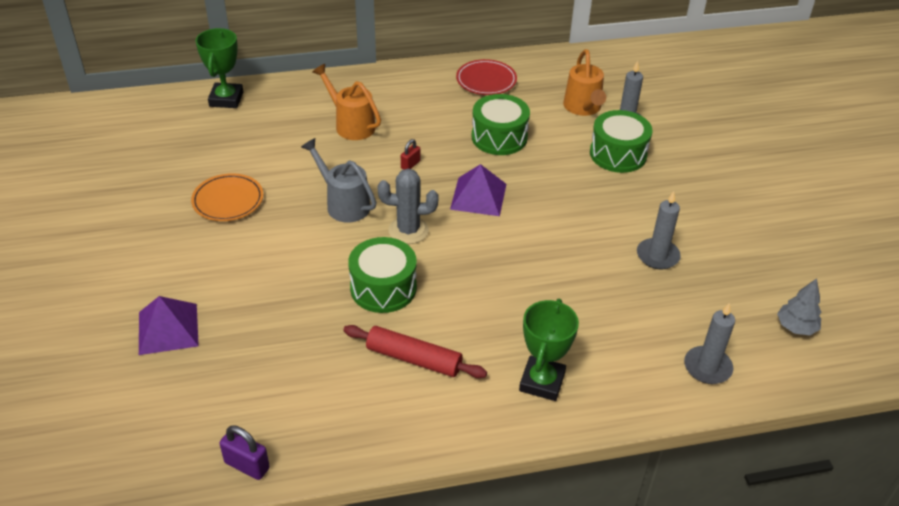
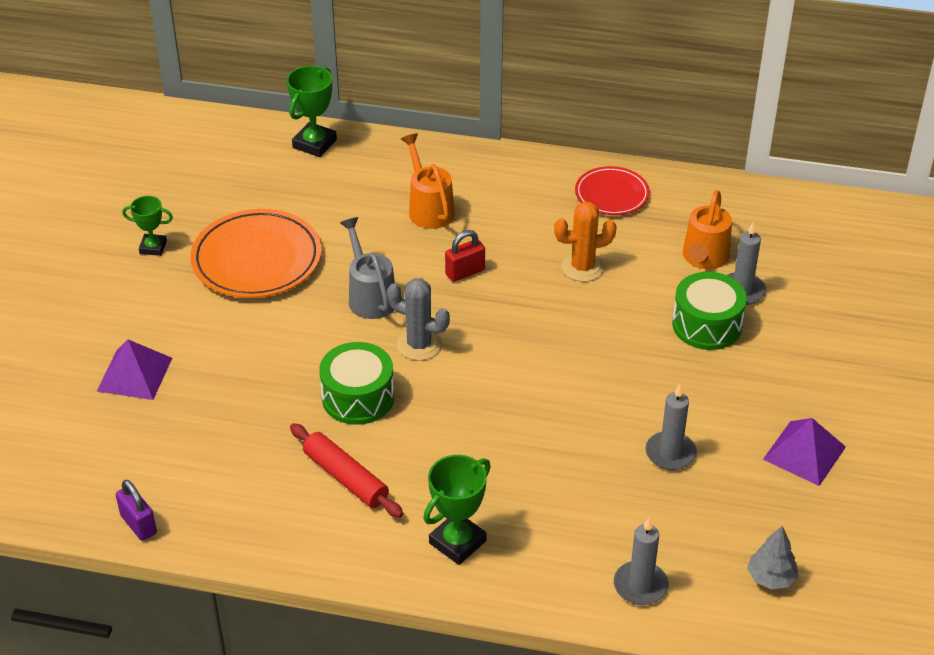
camera: 25 degrees right, 0 degrees up
orange plate [191,173,263,221] -> orange plate [190,209,322,298], size x1.68
red padlock [401,139,420,170] -> red padlock [445,230,485,282], size x1.52
purple pyramid [450,164,507,216] -> purple pyramid moved to [763,418,846,486]
green drum [472,94,530,155] -> orange cactus [554,201,617,282]
none -> green trophy [122,196,173,256]

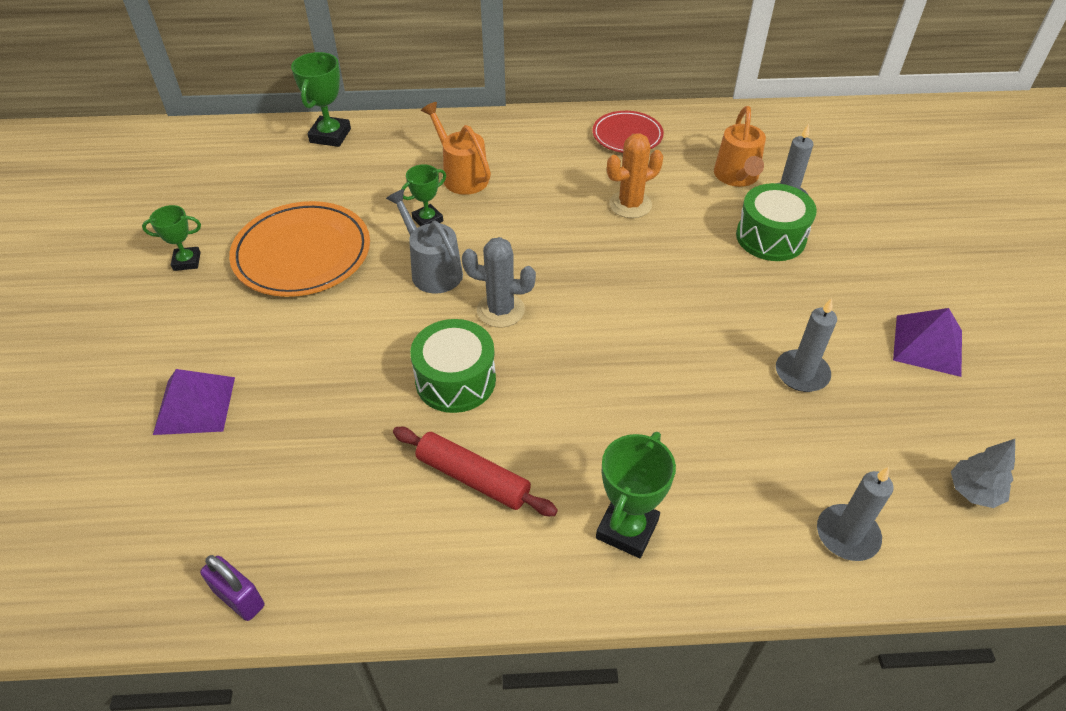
camera: 15 degrees left, 5 degrees up
red padlock [445,230,485,282] -> none
none -> green trophy [401,164,446,226]

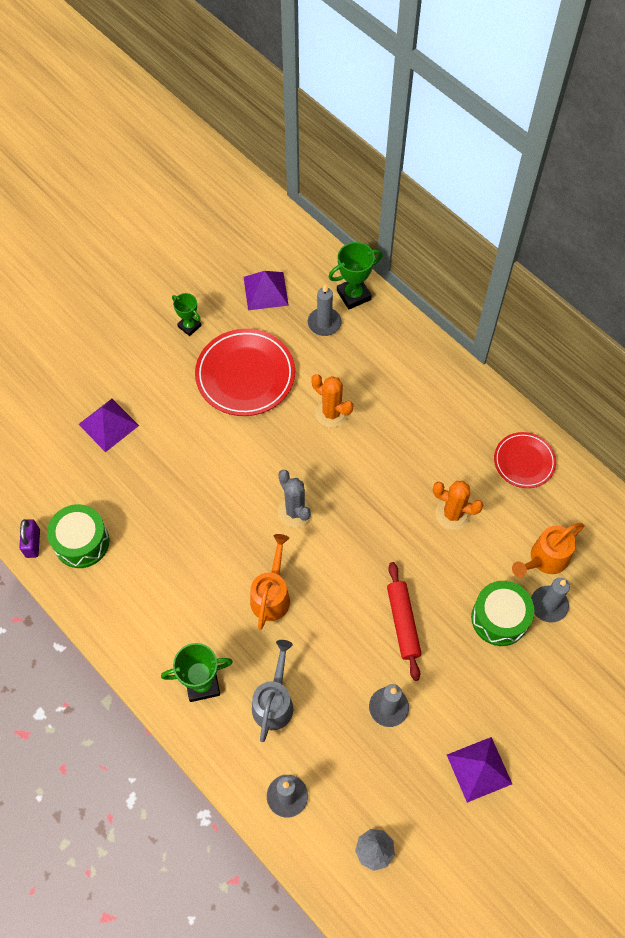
camera: 50 degrees right, 15 degrees up
orange plate [229,201,370,297] -> red plate [195,329,295,416]
grey watering can [386,189,463,294] -> grey watering can moved to [252,640,293,742]
red rolling pin [393,427,558,516] -> red rolling pin moved to [387,562,422,681]
green trophy [401,164,446,226] -> orange cactus [311,374,353,428]
green drum [410,319,496,413] -> green drum moved to [47,504,109,568]
orange watering can [421,102,491,195] -> orange watering can moved to [250,534,290,630]
none -> purple pyramid [244,271,289,310]
none -> grey candle [308,284,342,336]

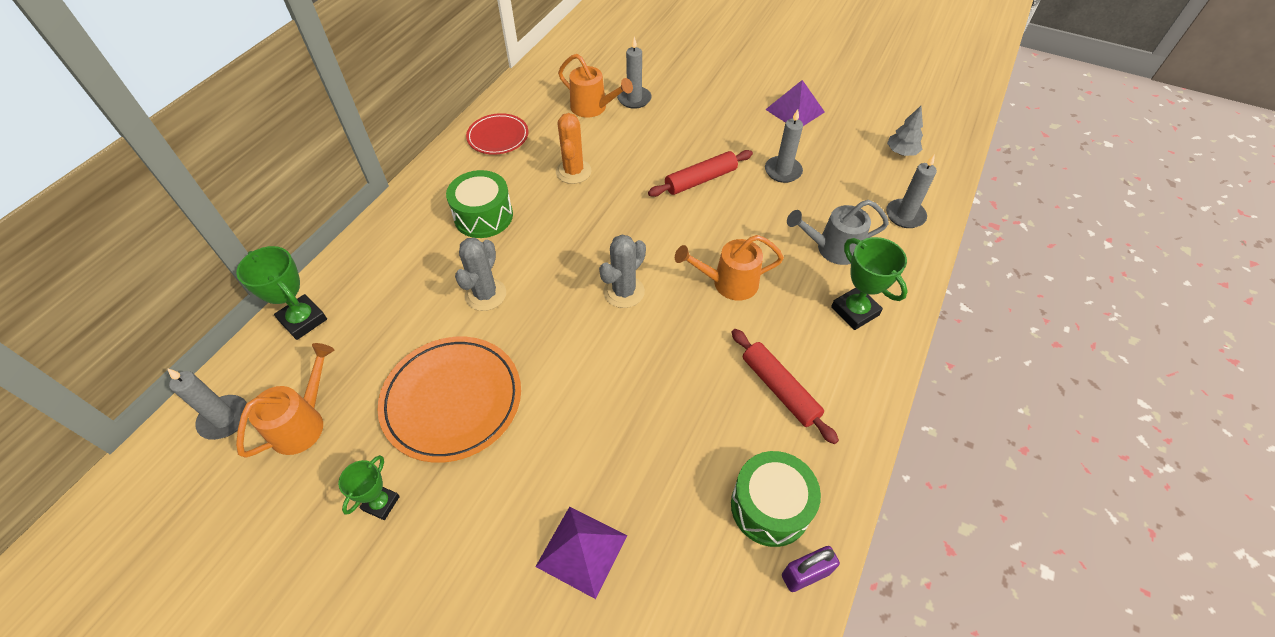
camera: 110 degrees left, 10 degrees down
red plate [195,329,295,416] -> orange plate [378,337,521,463]
purple pyramid [244,271,289,310] -> orange watering can [236,343,334,458]
grey candle [308,284,342,336] -> grey candle moved to [167,368,247,440]
orange cactus [311,374,353,428] -> grey cactus [455,238,506,311]
green drum [471,581,534,646] -> green drum moved to [446,170,513,238]
none -> red rolling pin [731,329,839,444]

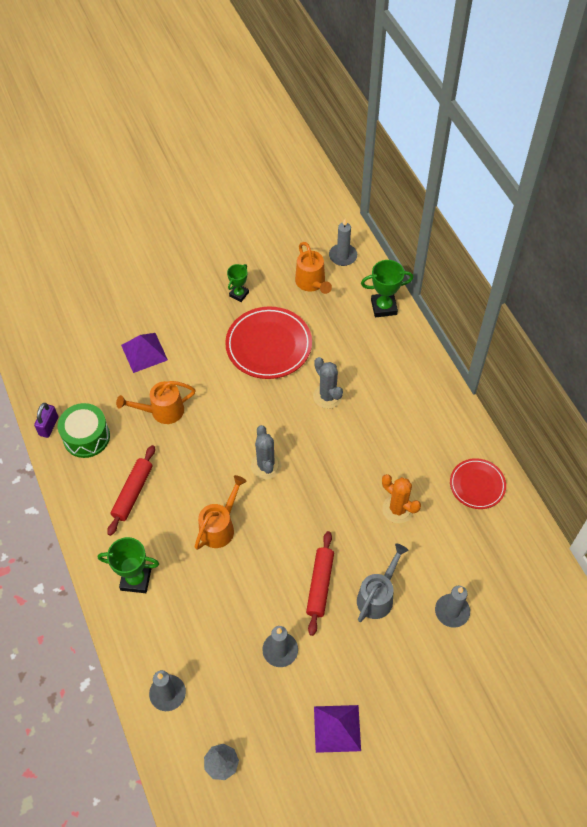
camera: 130 degrees right, 5 degrees up
green trophy [338,455,400,520] -> green trophy turned 60 degrees clockwise [227,264,249,302]
orange plate [378,337,521,463] -> red plate [225,306,312,379]
green drum [446,170,513,238] -> none
orange watering can [558,54,633,117] -> orange watering can moved to [116,381,196,424]
red rolling pin [731,329,839,444] -> red rolling pin turned 75 degrees counterclockwise [107,445,155,536]
grey watering can [787,200,889,265] -> grey watering can moved to [357,544,408,622]

